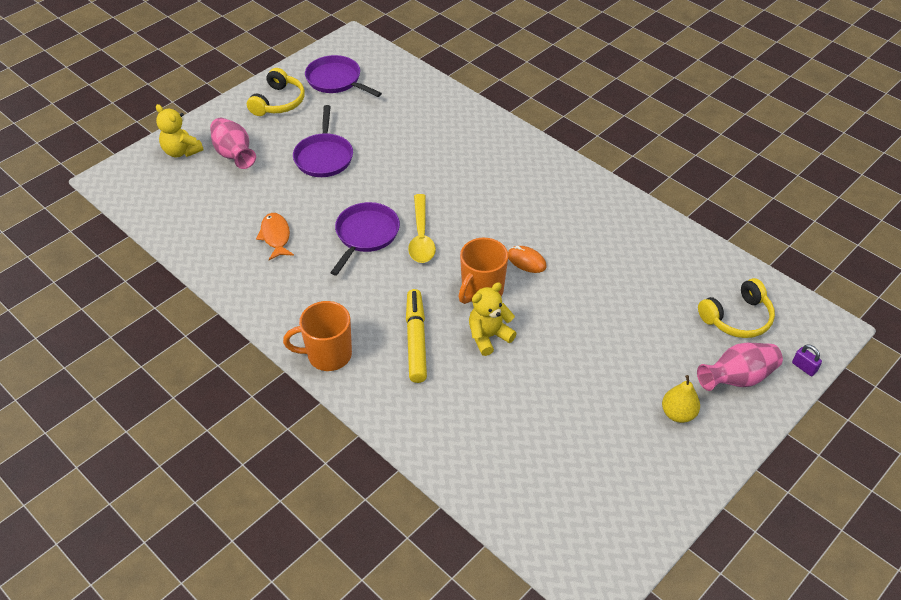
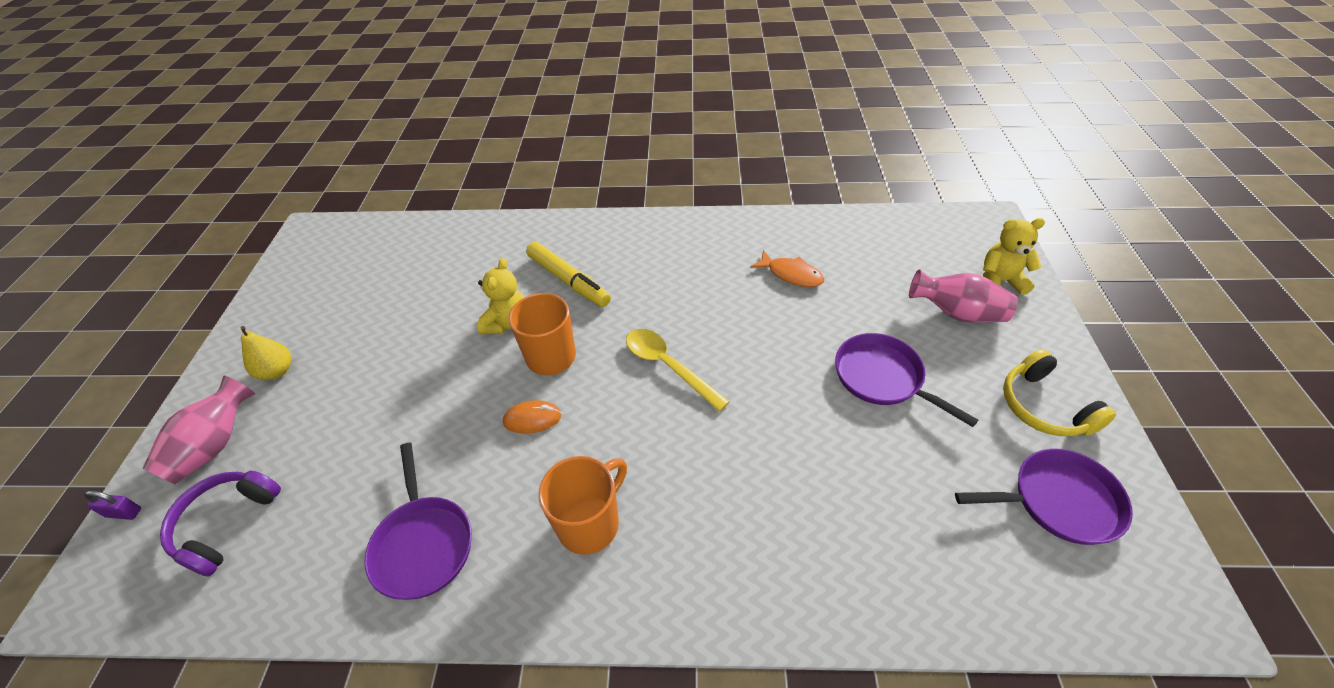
camera: 140 degrees right, 0 degrees up
orange mug [283,301,352,371] -> orange mug moved to [538,456,627,555]
purple pan [330,202,400,276] -> purple pan moved to [364,443,472,600]
yellow headphones [698,278,775,338] -> purple headphones [160,470,281,576]

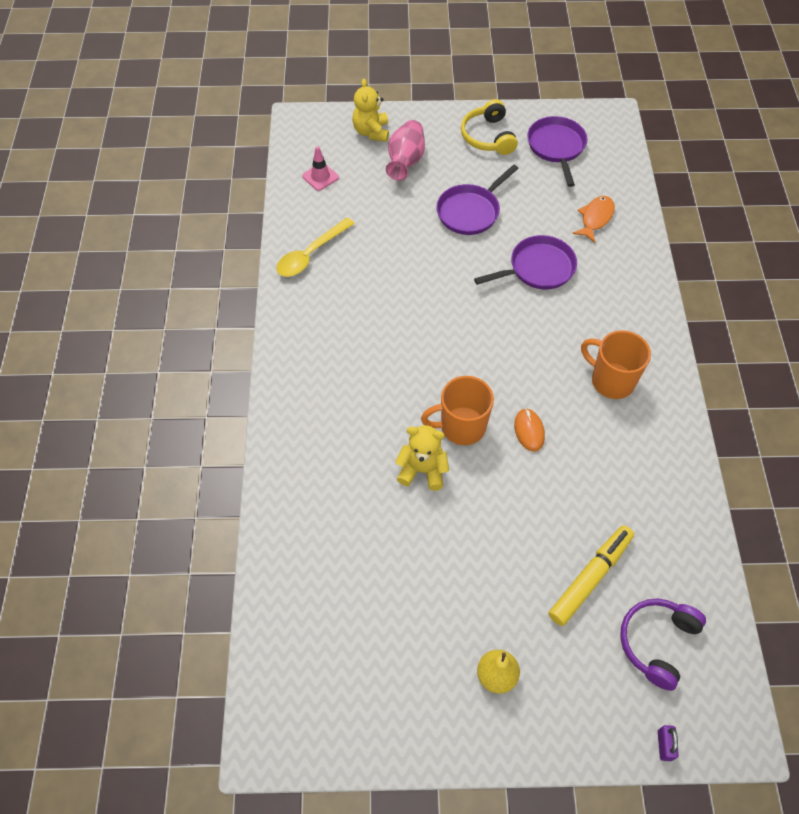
camera: 95 degrees left, 10 degrees up
pink vase [142,376,255,484] -> none
purple headphones [160,470,281,576] -> purple headphones turned 105 degrees clockwise [620,598,706,691]
purple pan [364,443,472,600] -> purple pan moved to [474,235,577,289]
yellow marker [526,242,611,307] -> yellow marker moved to [549,525,634,626]
yellow spoon [626,329,730,411] -> yellow spoon moved to [276,218,355,277]
orange fish [750,250,824,287] -> orange fish moved to [572,196,615,243]
yellow headphones [1003,349,1116,436] -> yellow headphones turned 105 degrees clockwise [461,99,518,155]
none -> pink traffic cone [302,146,339,191]

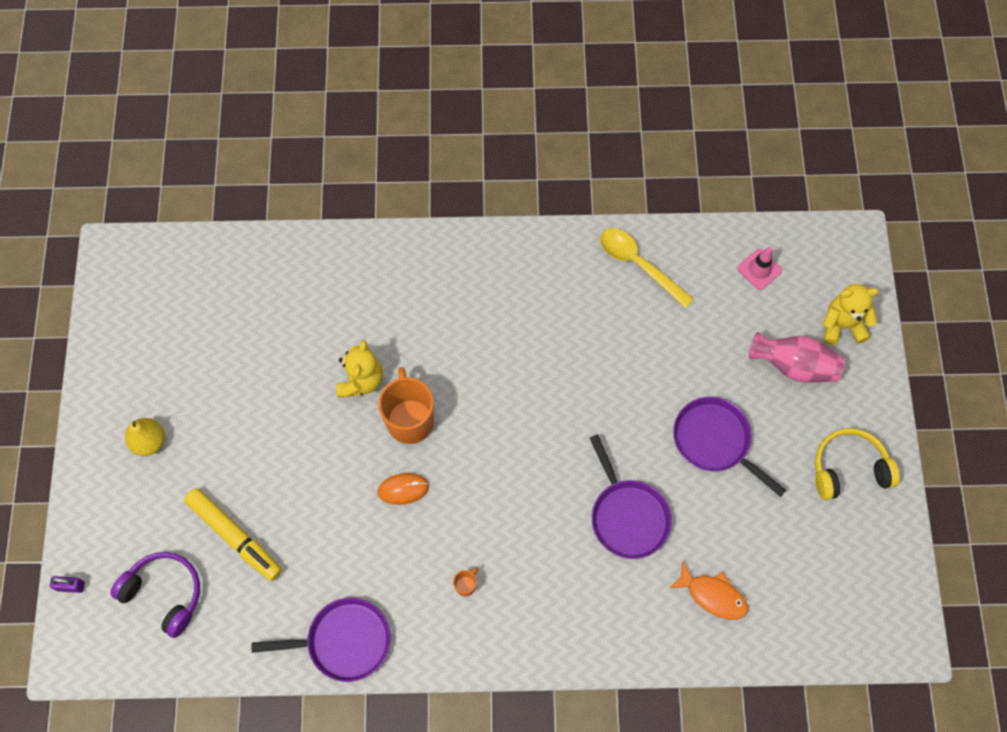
camera: 90 degrees right, 10 degrees up
purple pan [527,116,587,187] -> purple pan moved to [251,598,391,682]
orange mug [581,330,651,399] -> orange mug [453,567,478,597], size x0.42

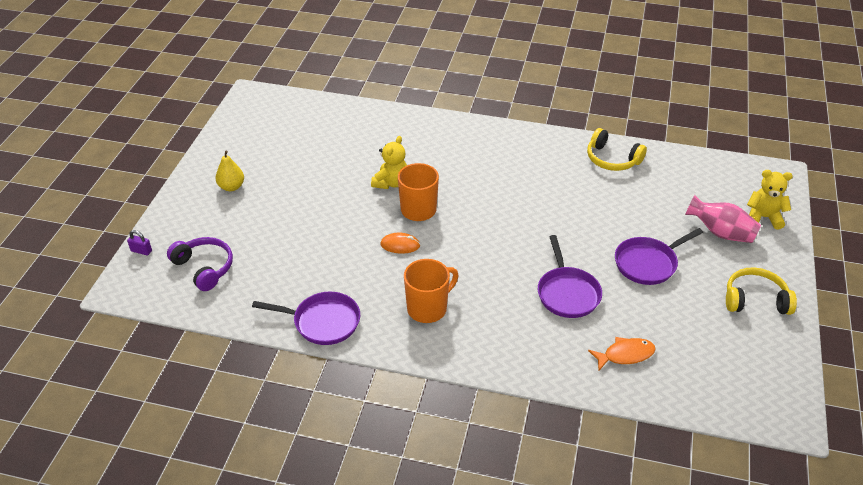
camera: 15 degrees right, 25 degrees down
yellow marker [184,488,282,581] -> none
orange mug [453,567,478,597] -> orange mug [404,259,458,323], size x2.41
yellow spoon [600,228,694,308] -> yellow headphones [587,128,647,171]
orange fish [669,561,748,620] -> orange fish turned 60 degrees counterclockwise [588,337,656,370]
purple pan [673,397,786,497] -> purple pan turned 90 degrees counterclockwise [615,228,703,285]
pink traffic cone [737,247,782,290] -> none

